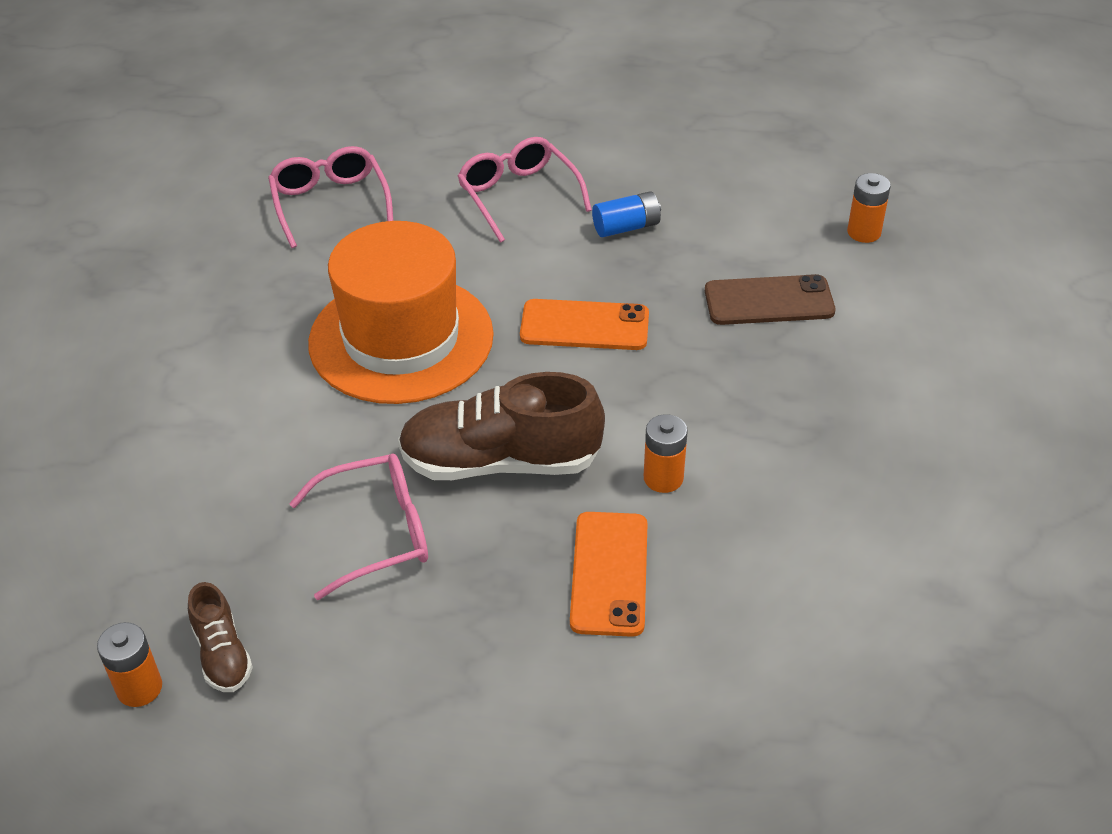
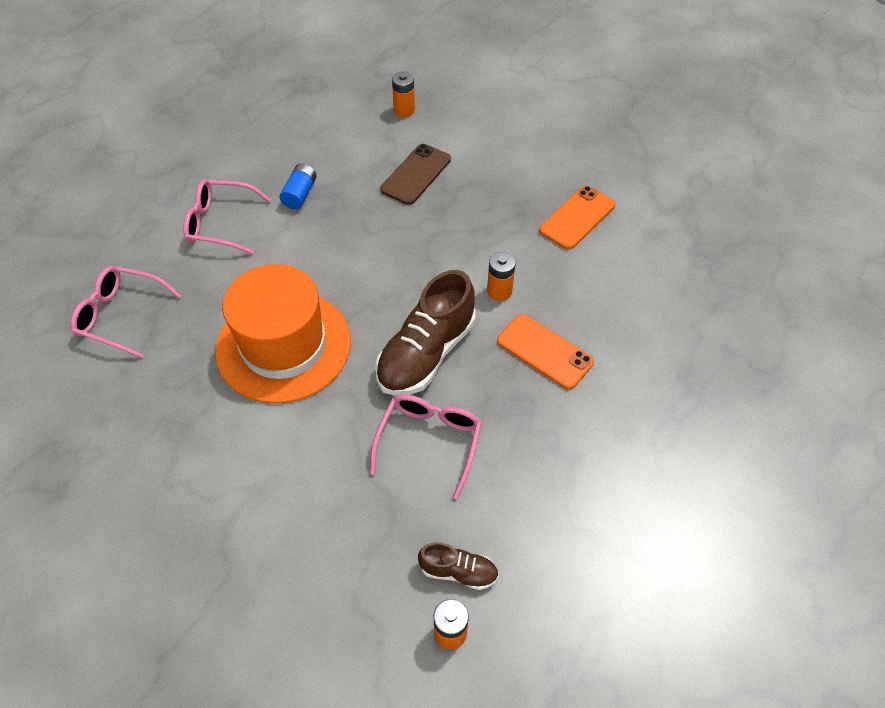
camera: 55 degrees left, 10 degrees up
orange phone [520,299,649,350] -> orange phone moved to [539,186,615,250]

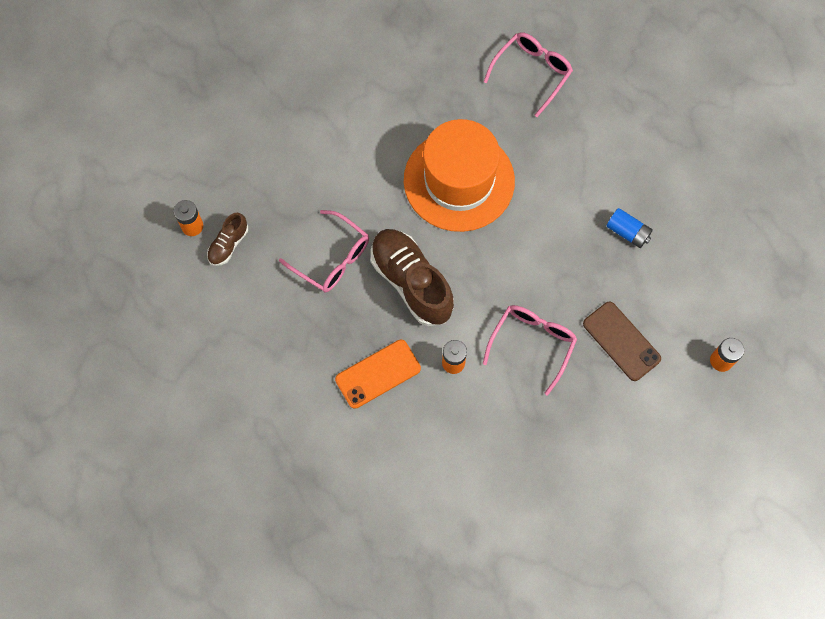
camera: 110 degrees right, 15 degrees up
pink glasses [183,179,272,254] -> pink glasses moved to [483,305,577,395]
orange phone [539,186,615,250] -> none

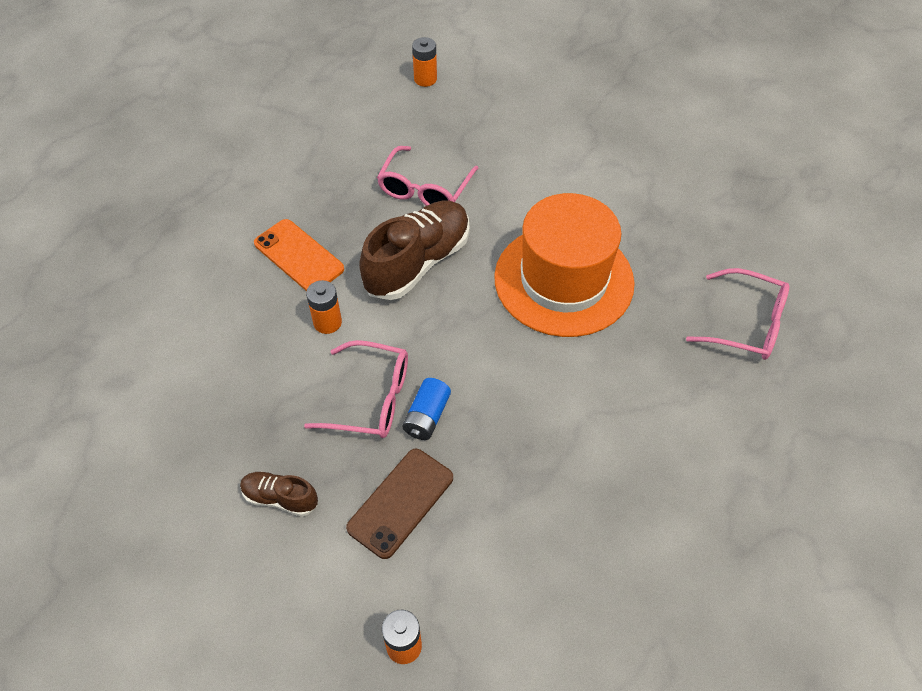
camera: 75 degrees right, 15 degrees down
brown shoe [207,213,248,266] -> brown shoe moved to [240,471,318,517]
blue battery [606,208,653,248] -> blue battery moved to [402,378,451,440]

